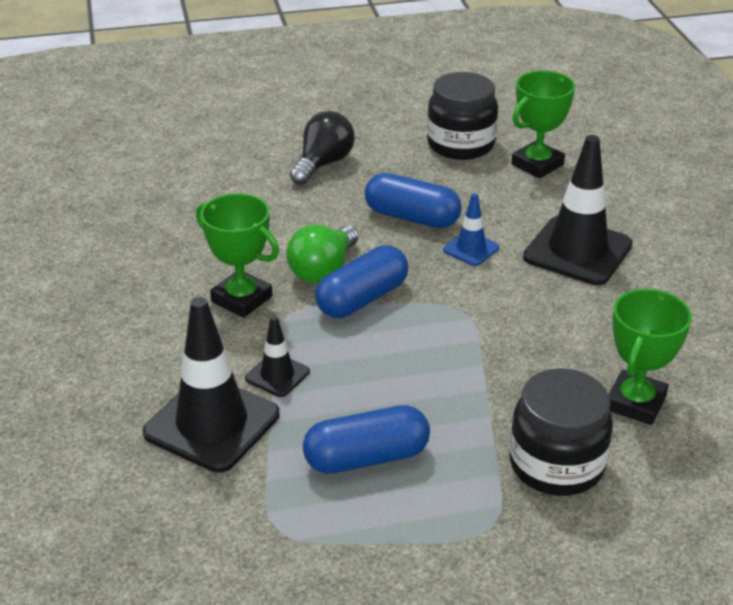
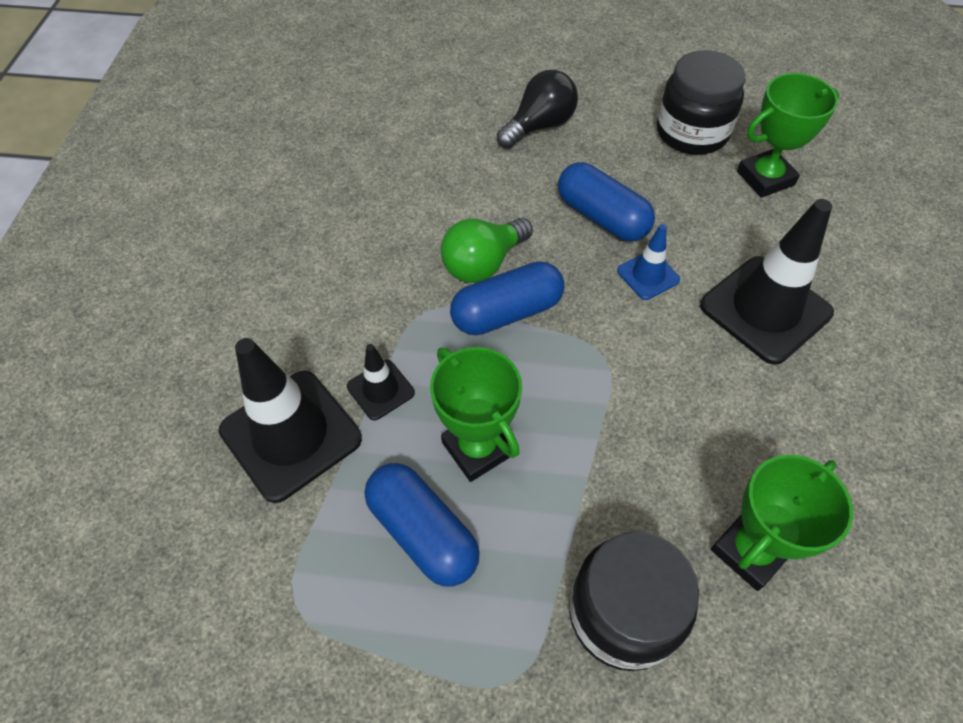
camera: 20 degrees right, 20 degrees up
green trophy [196,193,279,318] -> green trophy moved to [430,347,522,482]
blue capsule [303,405,430,474] -> blue capsule turned 45 degrees clockwise [365,463,480,586]

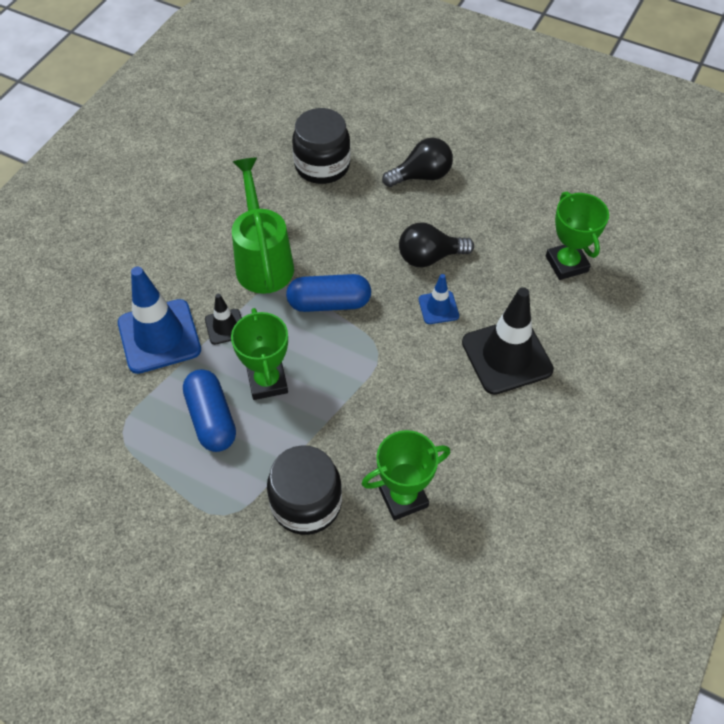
camera: 20 degrees right, 0 degrees up
black traffic cone [219,338,362,503] -> blue traffic cone [118,266,201,374]
green light bulb [441,218,533,283] -> none
blue capsule [558,162,655,242] -> black light bulb [399,223,474,268]
black jar [657,50,746,155] -> black jar moved to [292,108,350,184]
green trophy [737,73,839,198] -> green trophy turned 75 degrees clockwise [546,192,609,280]
none -> green watering can [232,158,294,294]

